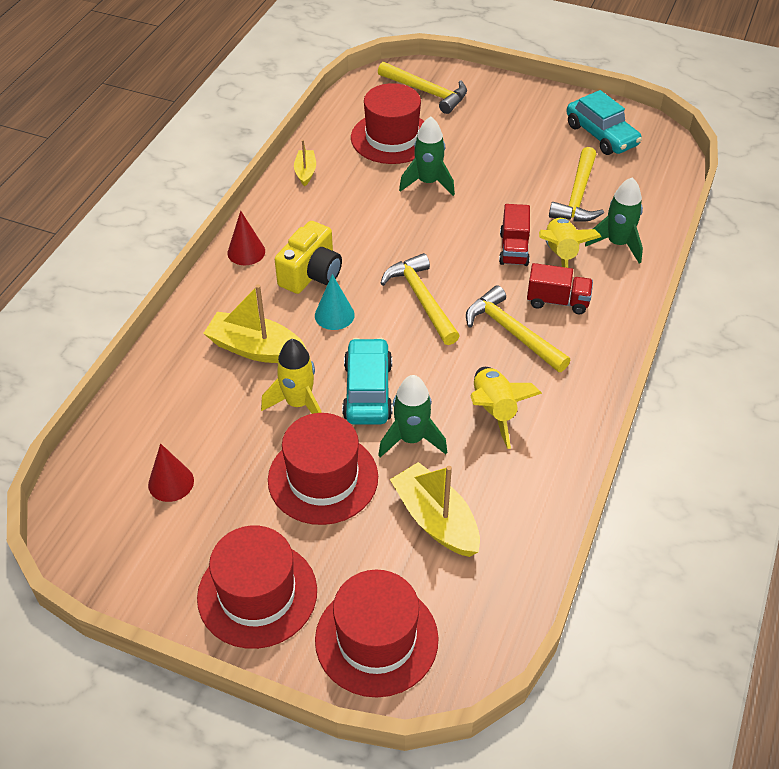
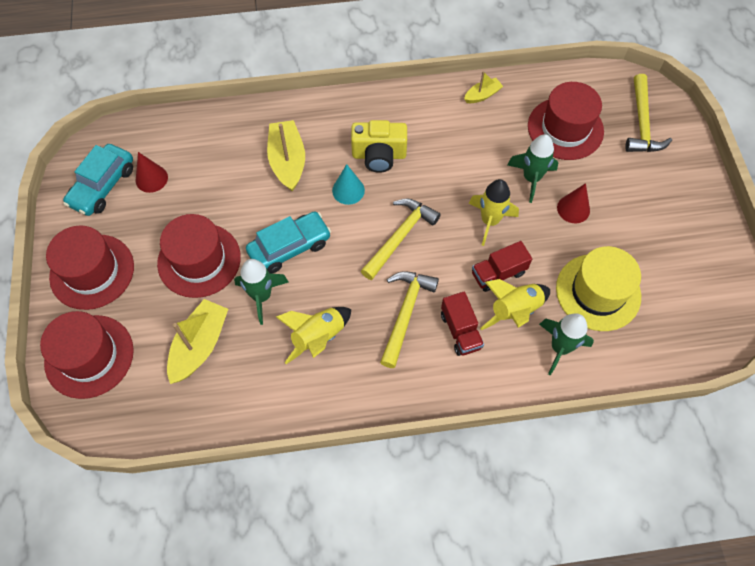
camera: 60 degrees right, 15 degrees up
red cone [227,211,265,265] -> red cone moved to [557,183,590,223]
yellow rocket [261,339,322,414] -> yellow rocket moved to [469,179,519,246]
yellow hammer [549,147,604,222] -> yellow hat [556,246,641,331]
turquoise car [566,90,642,155] -> turquoise car moved to [63,144,133,216]

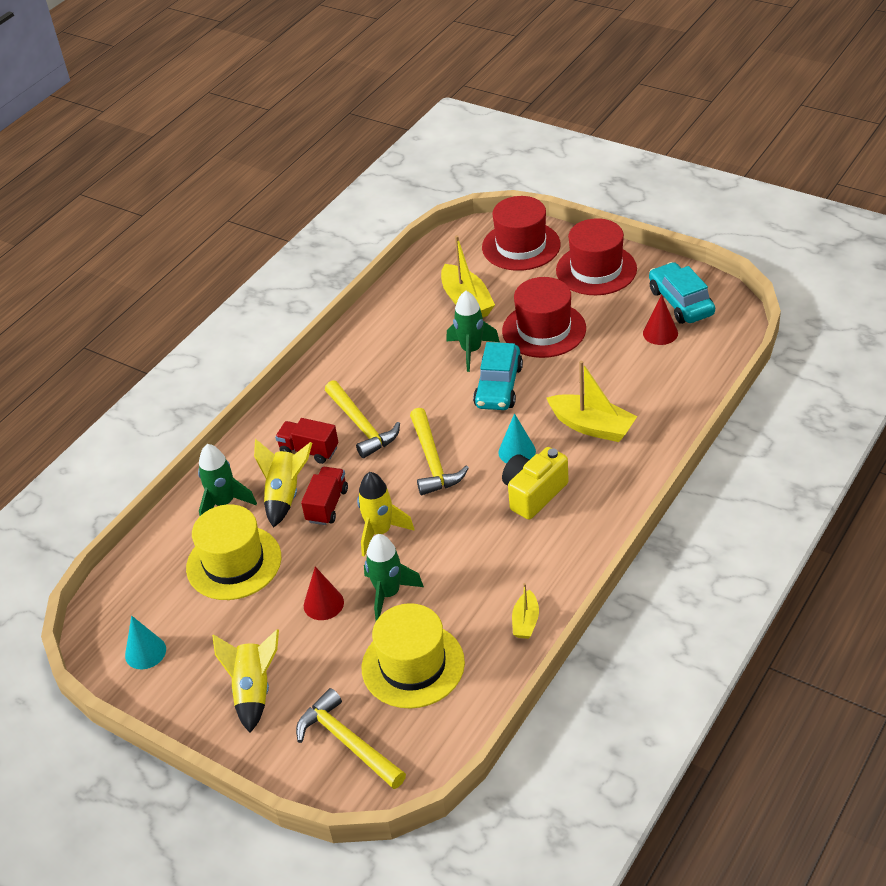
camera: 135 degrees right, 20 degrees down
yellow rocket [276,307,351,364] -> yellow rocket moved to [212,629,279,733]
red hat [528,82,604,160] -> yellow hat [362,603,465,709]
none -> turquoise cone [125,616,166,669]

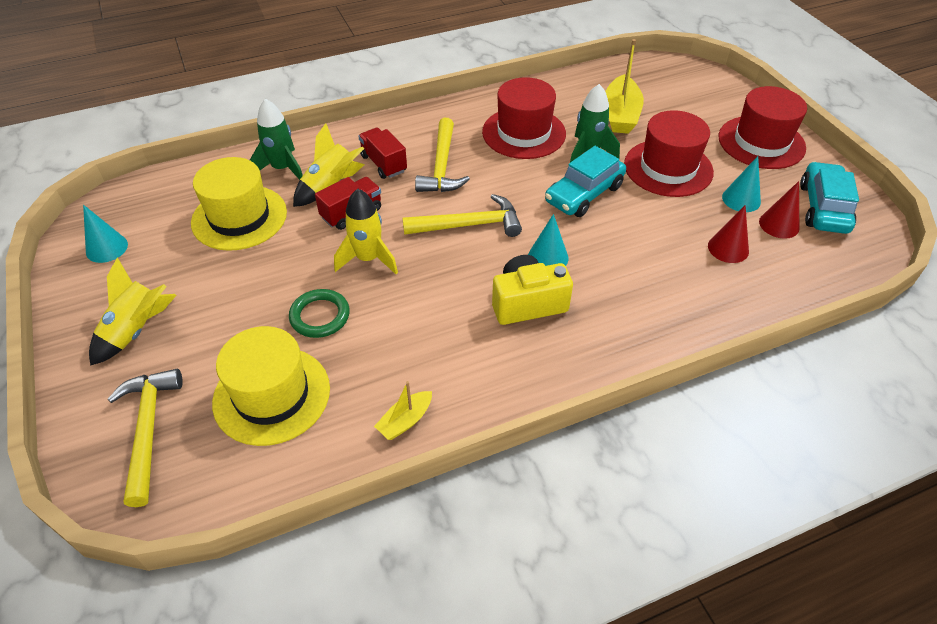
camera: 30 degrees right, 5 degrees up
red cone [304,567,344,620] -> red cone moved to [708,205,749,263]
green rocket [364,534,424,621] -> green ring [289,289,350,338]
yellow hammer [410,408,469,495] -> yellow hammer turned 120 degrees counterclockwise [402,194,522,237]
red hat [482,196,560,271] -> red hat moved to [482,77,566,159]
yellow boat [546,360,637,442] -> none
none -> turquoise cone [722,156,761,212]

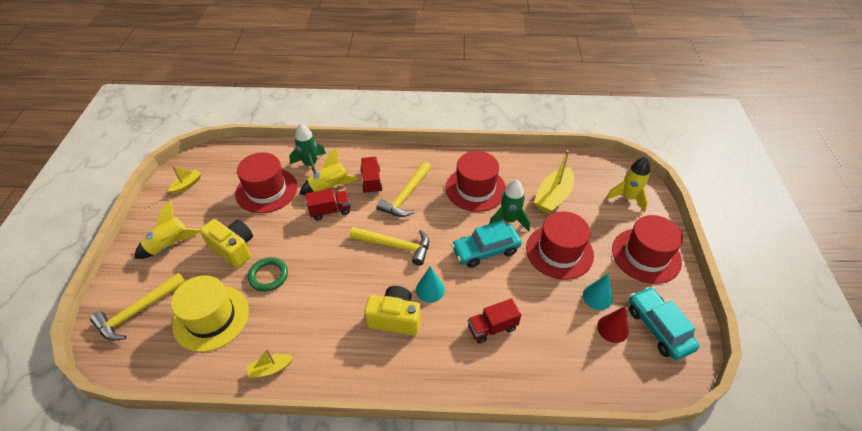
camera: 25 degrees right, 0 degrees up
turquoise cone [83,205,128,263] -> yellow boat [169,165,201,194]
yellow hammer [108,369,183,507] -> yellow hammer turned 150 degrees counterclockwise [90,273,185,341]
yellow hat [191,157,287,251] -> red hat [235,152,297,213]
yellow rocket [334,189,398,274] -> yellow rocket moved to [606,157,650,213]
red cone [708,205,749,263] -> none
turquoise car [800,162,859,234] -> turquoise car turned 60 degrees counterclockwise [629,287,699,360]
none -> yellow camera [200,219,253,268]
none -> red truck [468,298,521,343]

